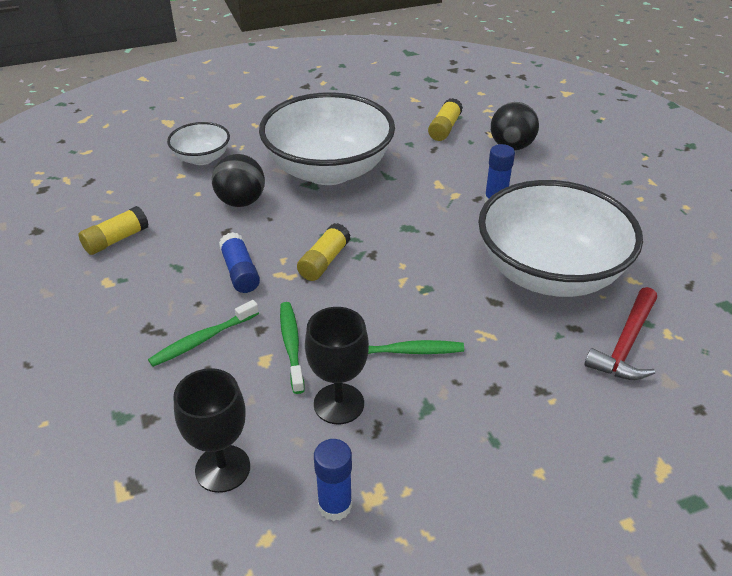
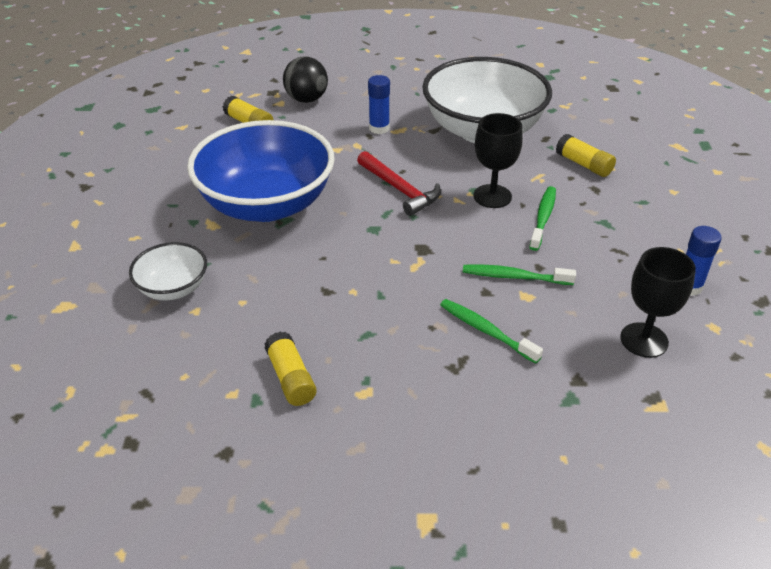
camera: 70 degrees left, 0 degrees up
green toothbrush [148,300,259,367] -> green toothbrush turned 150 degrees clockwise [440,299,543,364]
black ball [212,154,265,207] -> none
blue glue stick [219,232,260,293] -> none
white bowl [259,92,395,185] -> blue bowl [187,120,335,222]
yellow glue stick [297,223,351,281] -> yellow glue stick moved to [556,134,616,177]
black goblet [305,307,369,424] -> black goblet moved to [473,113,523,208]
red hammer [584,287,657,380] -> red hammer moved to [357,151,441,216]

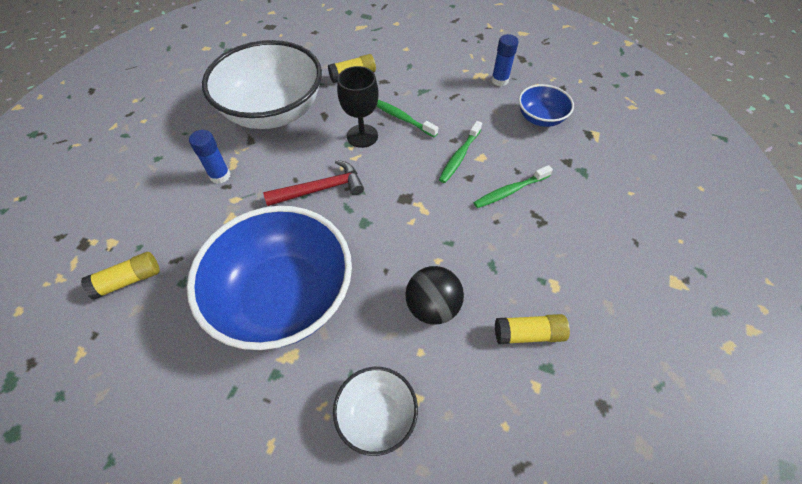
camera: 70 degrees left, 15 degrees up
black ball [283,56,328,103] -> black ball moved to [405,266,464,325]
black goblet [620,247,696,358] -> blue bowl [519,84,574,127]

